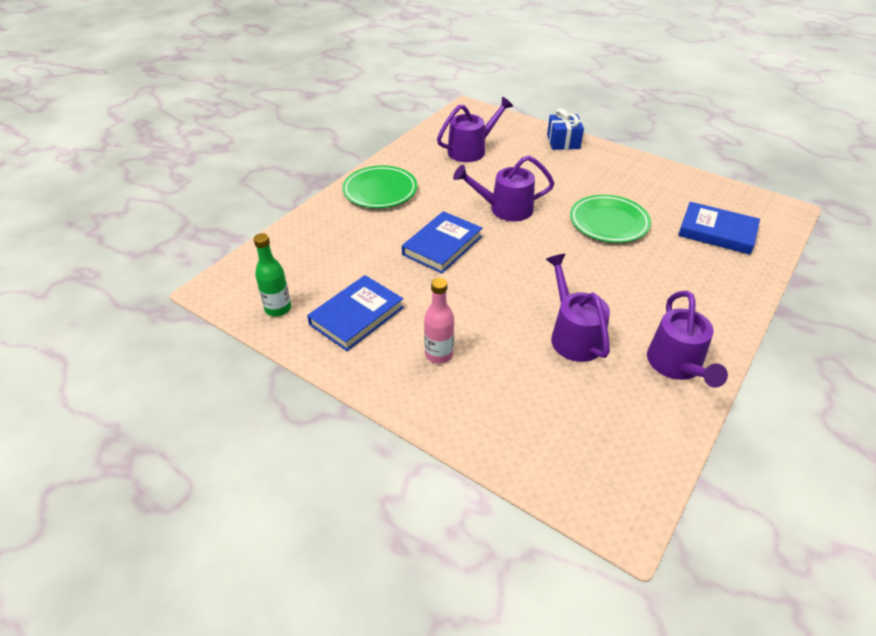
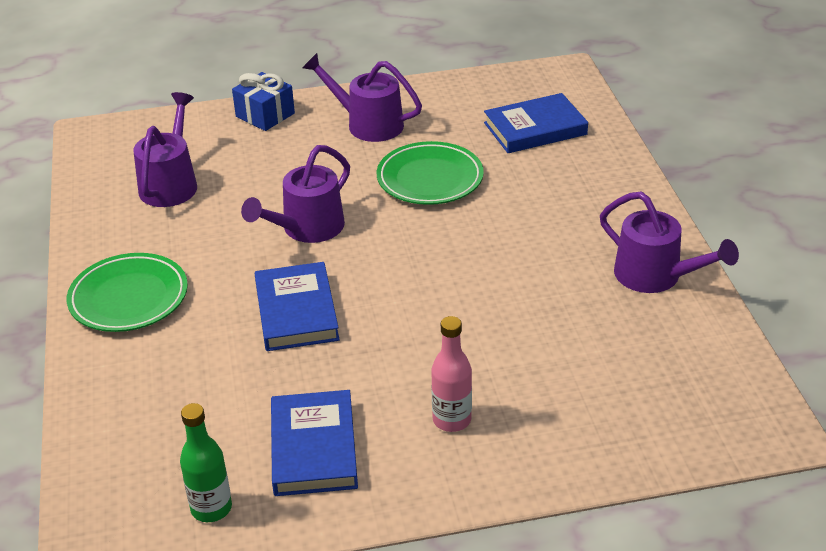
camera: 45 degrees left, 5 degrees down
purple watering can [546,254,610,362] -> purple watering can moved to [303,53,422,142]

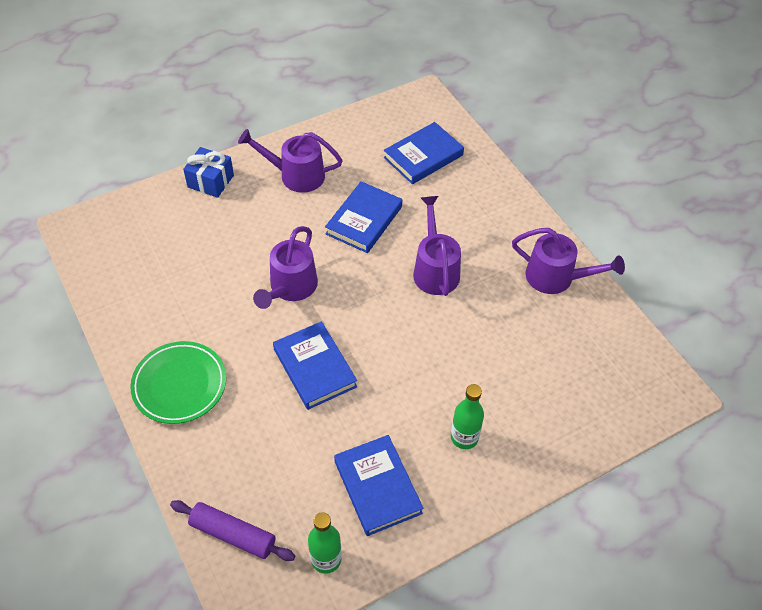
camera: 20 degrees left, 15 degrees up
purple watering can [134,92,197,207] -> purple watering can moved to [413,196,461,296]
green plate [377,141,484,205] -> blue book [325,181,402,253]
pink bottle [431,316,472,432] -> green bottle [451,384,484,449]
none -> purple rolling pin [170,500,295,561]

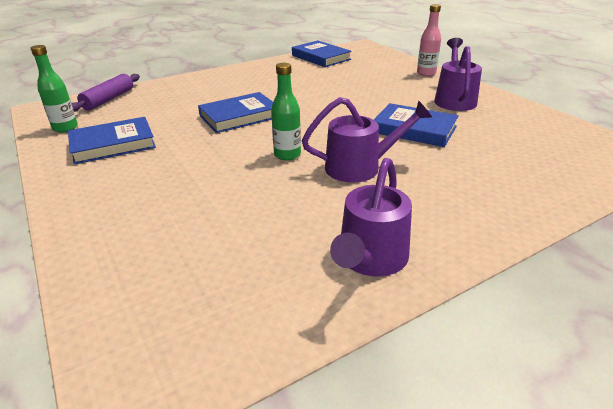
camera: 90 degrees right, 20 degrees down
green plate [130,341,226,424] -> none
blue gift [183,147,234,198] -> pink bottle [417,4,441,76]
purple watering can [253,226,318,309] -> none
blue book [384,122,464,184] -> blue book moved to [292,41,352,67]
green bottle [451,384,484,449] -> green bottle moved to [271,63,301,160]

